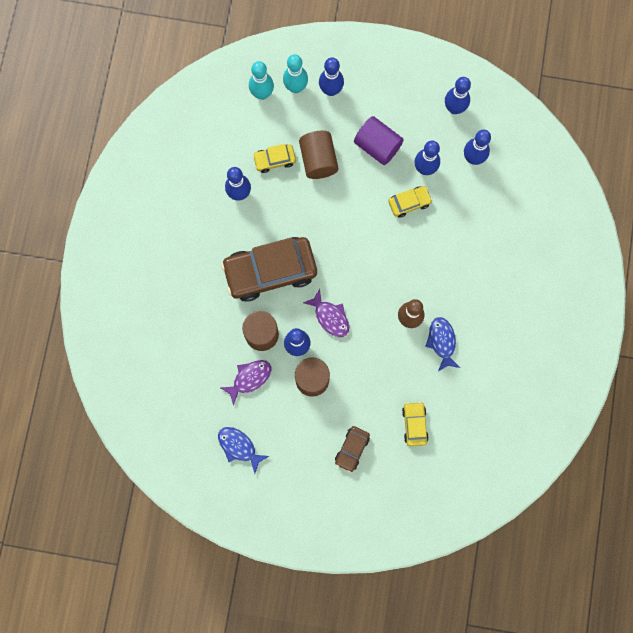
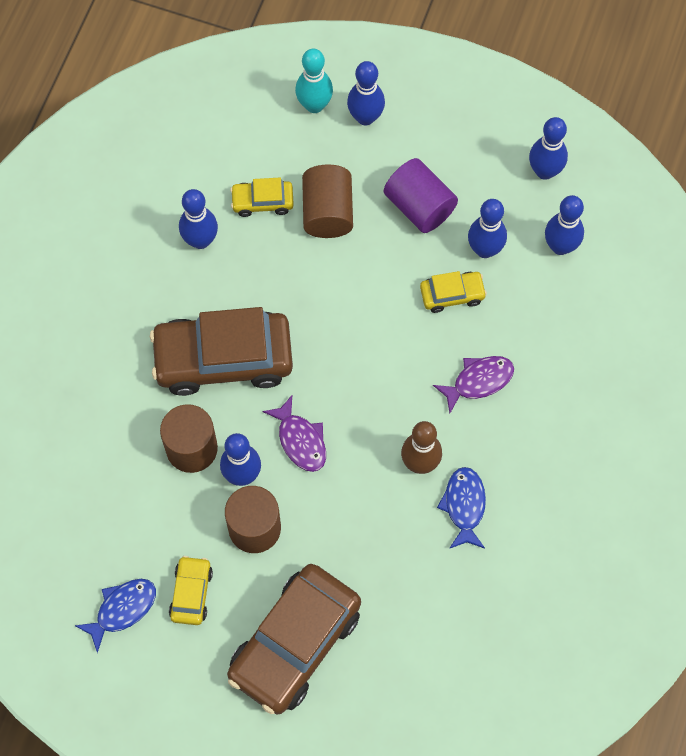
camera: 10 degrees right, 10 degrees down
blue fish [218,427,269,474] -> blue fish turned 90 degrees clockwise [75,579,156,653]
purple fish [221,360,272,406] -> purple fish moved to [433,356,514,414]
turquoise bowling pin [249,61,274,100] -> none
brown car [335,426,370,472] -> brown car [227,564,361,714], size x2.15
yellow car [402,402,429,446] -> yellow car moved to [169,556,213,625]

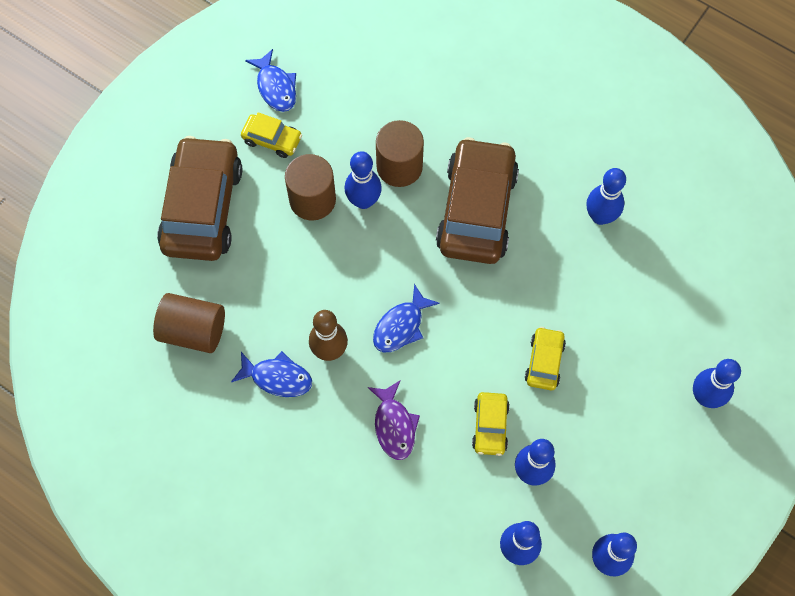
camera: 105 degrees right, 0 degrees up
brown car [227,564,361,714] -> brown car turned 45 degrees clockwise [157,136,242,261]
yellow car [230,178,294,217] -> yellow car moved to [525,327,566,390]
purple fish [262,395,326,472] -> none
turquoise bowling pin [295,49,333,113] -> none
brown cylinder [302,165,353,238] -> brown cylinder moved to [153,293,225,353]
purple cylinder [384,158,458,233] -> none
none -> blue fish [373,284,440,352]

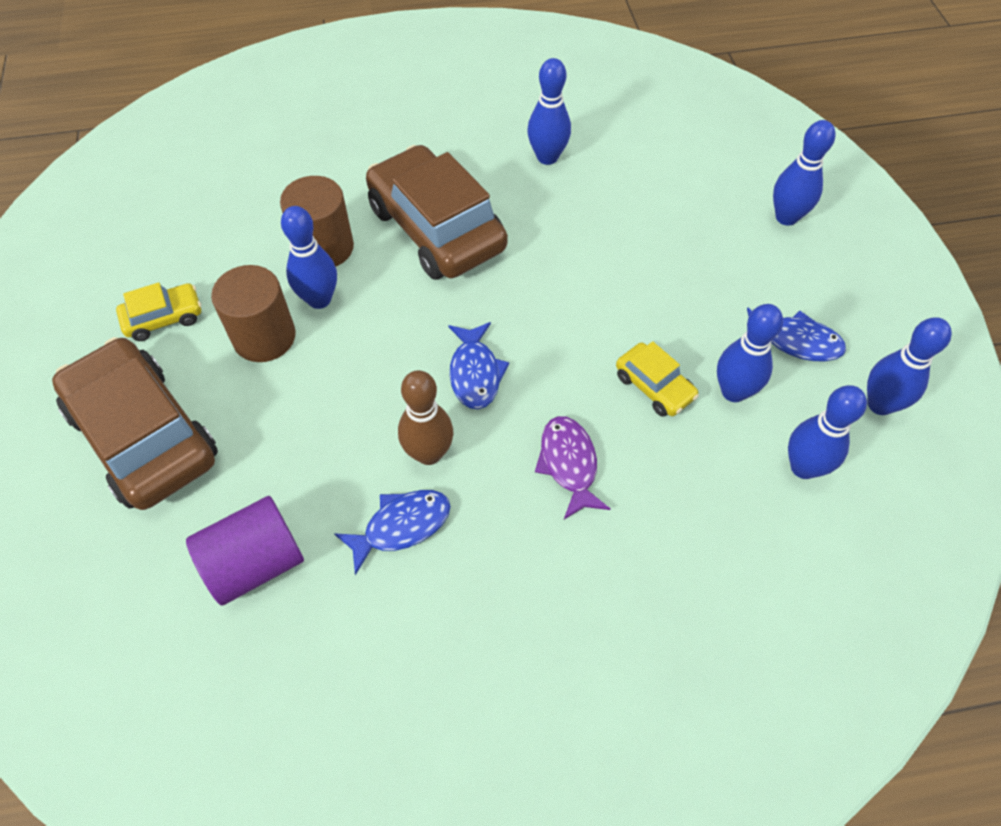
camera: 45 degrees left, 10 degrees down
brown cylinder [153,293,225,353] -> purple cylinder [186,496,304,606]
blue fish [245,49,296,112] -> blue fish moved to [747,308,846,362]
purple fish [368,380,420,460] -> purple fish turned 135 degrees counterclockwise [535,416,611,520]
yellow car [525,327,566,390] -> none

